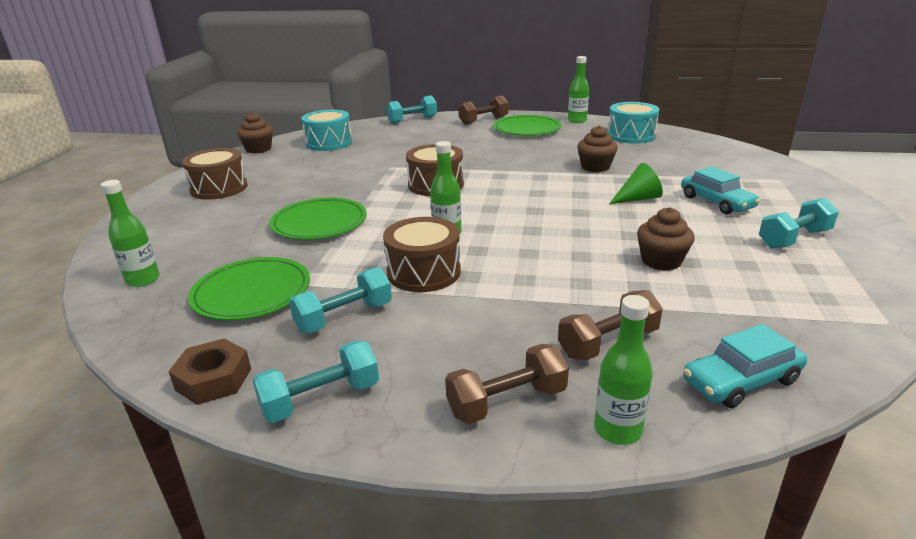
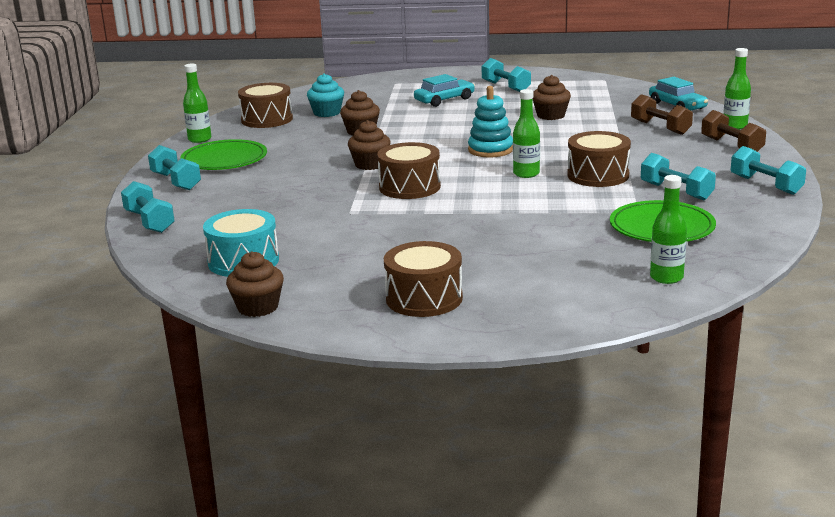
camera: 95 degrees left, 5 degrees down
brown nut [168,339,251,405] -> none
green plate [269,197,367,240] -> none
brown dumbbell [459,95,509,125] -> turquoise dumbbell [148,145,201,190]
turquoise drum [607,102,659,144] -> brown drum [238,83,293,128]
green cone [609,163,663,204] -> none
none -> turquoise cupcake [307,73,344,117]
none -> brown cupcake [348,120,391,170]
none -> turquoise stacking toy [468,86,513,158]

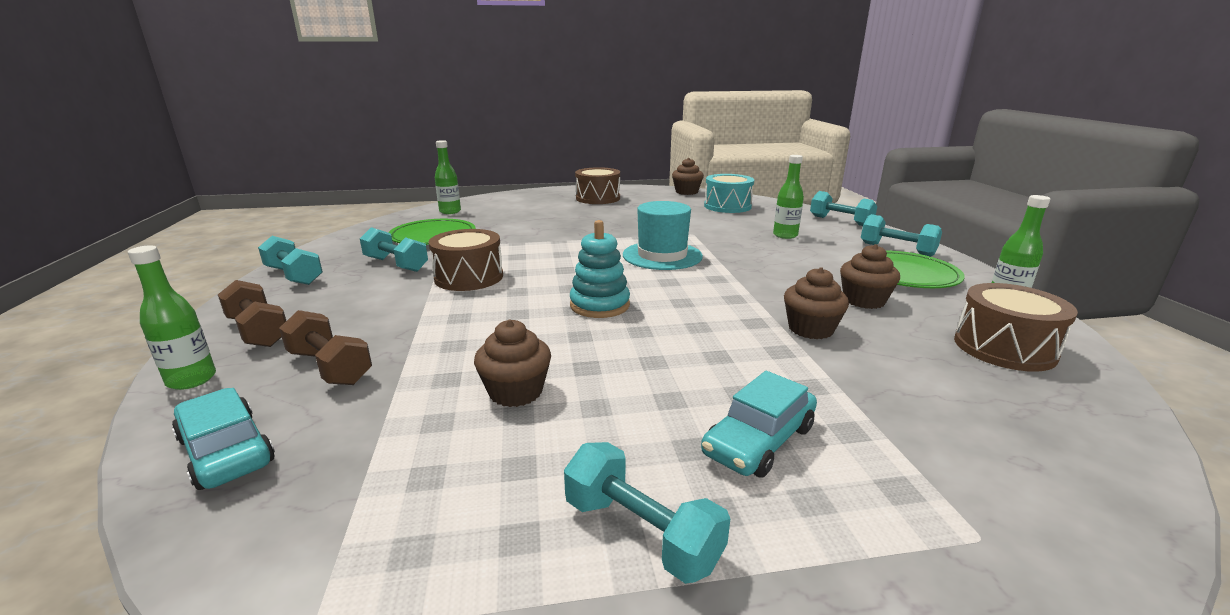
camera: 165 degrees right, 0 degrees up
turquoise cupcake [307,73,344,117] -> none
brown cupcake [348,120,391,170] -> brown cupcake moved to [840,244,900,309]
brown drum [377,142,441,199] -> turquoise hat [623,201,703,270]
green bottle [513,89,540,178] -> green bottle moved to [773,155,804,239]

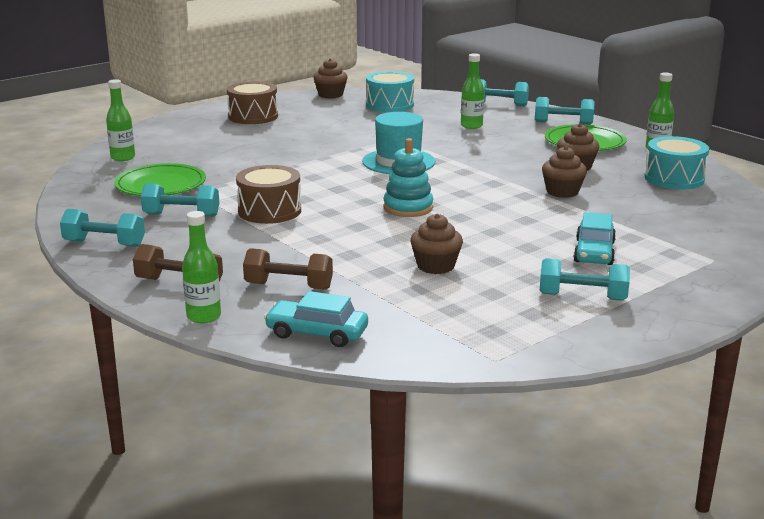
camera: 30 degrees left, 0 degrees up
brown drum [954,283,1078,372] -> turquoise drum [644,136,709,190]

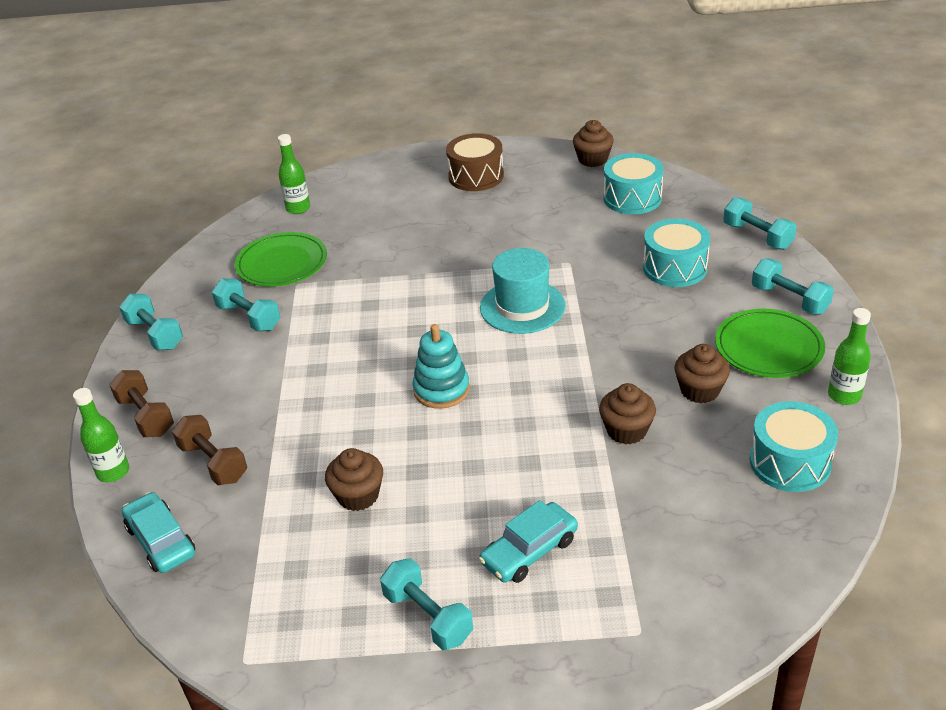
camera: 40 degrees right, 15 degrees up
brown drum [236,165,301,224] -> none
green bottle [461,54,484,129] -> turquoise drum [643,219,710,287]

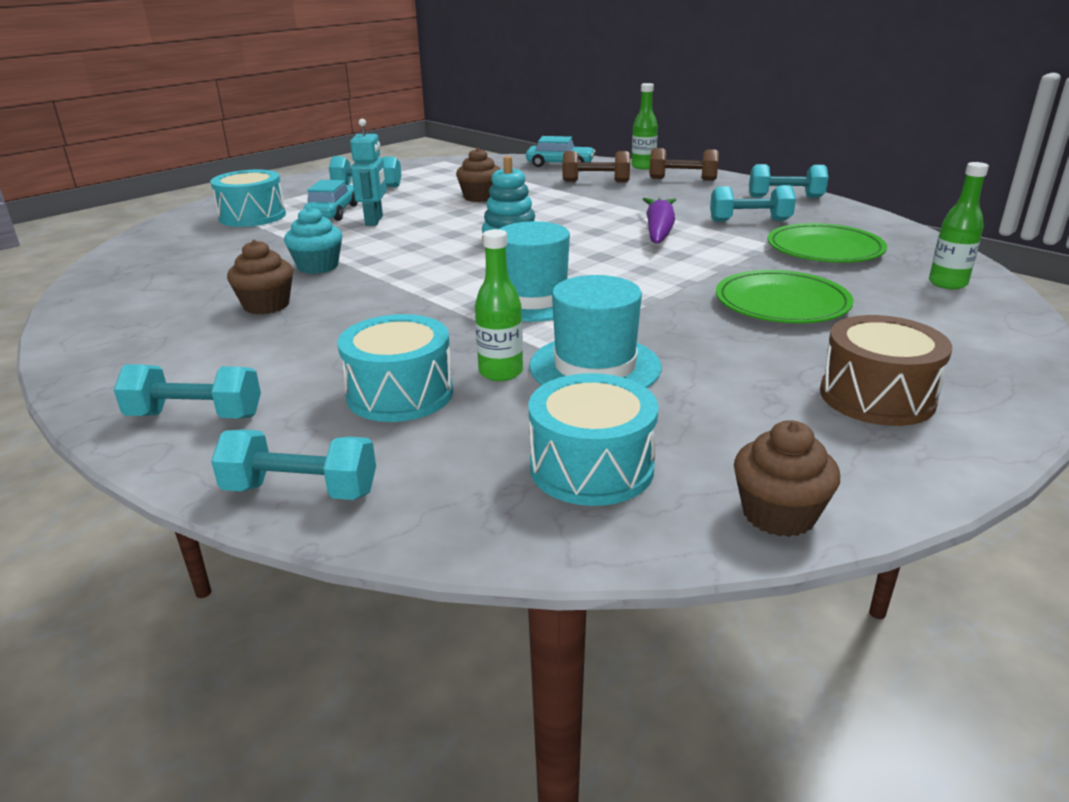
camera: 135 degrees right, 10 degrees down
brown cupcake [599,383,656,445] -> turquoise cupcake [284,206,342,274]
green plate [715,309,825,378] -> green plate moved to [716,270,853,323]
turquoise drum [749,401,838,492] -> turquoise drum moved to [210,170,286,227]
green bottle [828,308,871,405] -> green bottle moved to [475,229,523,381]
none -> turquoise robot [350,119,387,226]
none -> turquoise hat [529,275,662,388]
none -> purple carrot [643,198,676,243]

